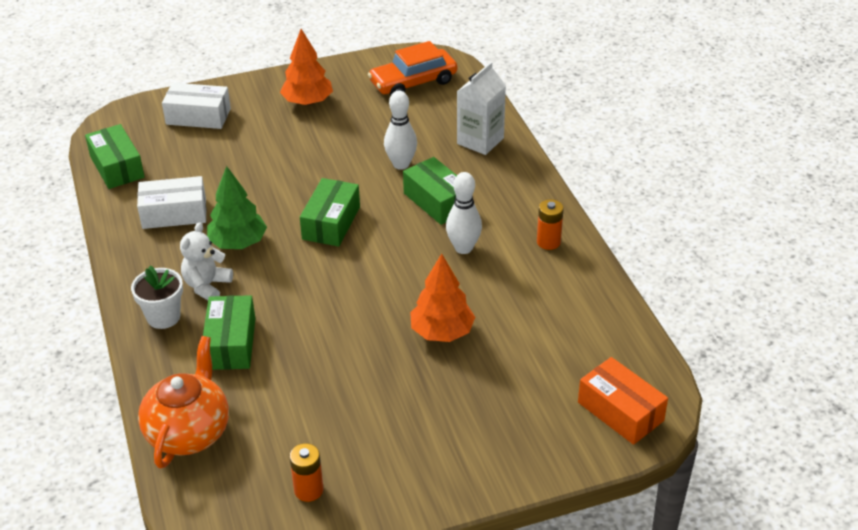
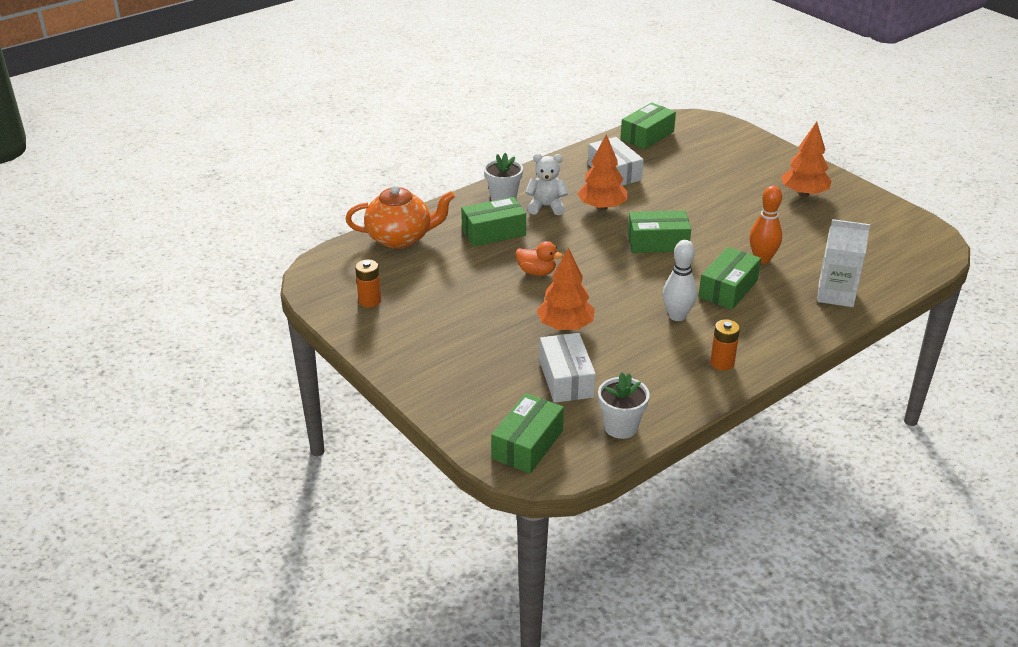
camera: 70 degrees right, 5 degrees down
white box [162,83,231,129] -> white box moved to [539,333,596,403]
green tree [207,166,267,249] -> orange tree [577,134,627,210]
orange car [368,41,457,95] -> none
white bowling pin [384,91,417,170] -> orange bowling pin [750,186,782,264]
orange box [578,357,668,445] -> green box [491,393,564,474]
none -> orange duck [516,241,563,276]
none -> white flower pot [598,373,650,439]

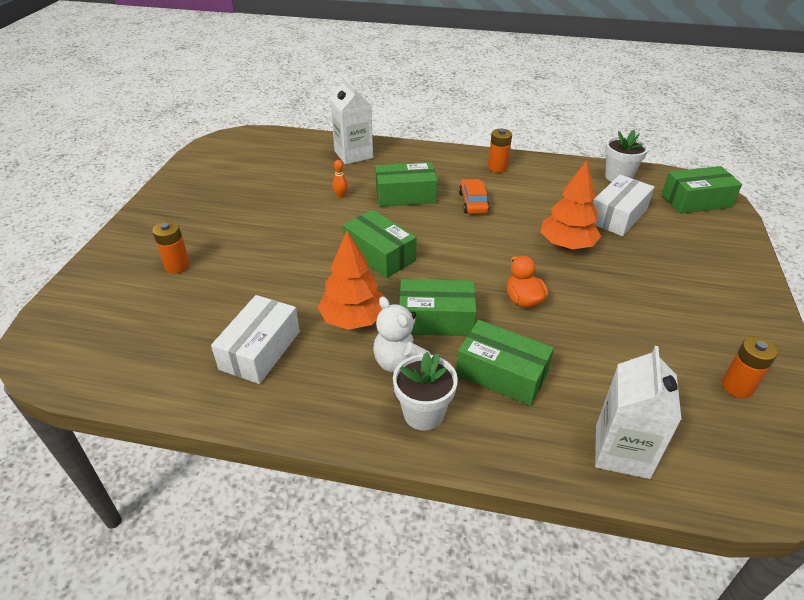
camera: 130 degrees left, 5 degrees up
orange teapot [346,185,455,249] -> white carton [595,346,682,479]
green box [620,102,676,149] -> green box moved to [399,279,477,336]
white bowling pin [663,240,697,321] -> orange car [459,179,490,214]
orange bowling pin [750,186,782,264] -> orange bowling pin [333,160,348,198], size x0.49
orange tree [781,122,831,197] -> none
none -> orange battery [153,221,190,273]

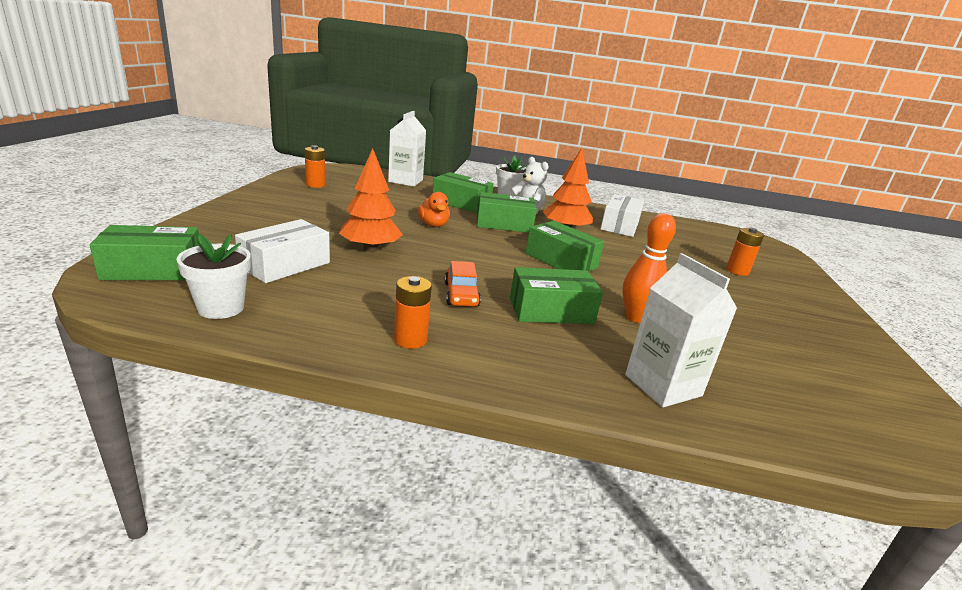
camera: 175 degrees right, 15 degrees down
orange bowling pin [333,160,348,198] -> orange bowling pin [622,213,676,323], size x2.05

